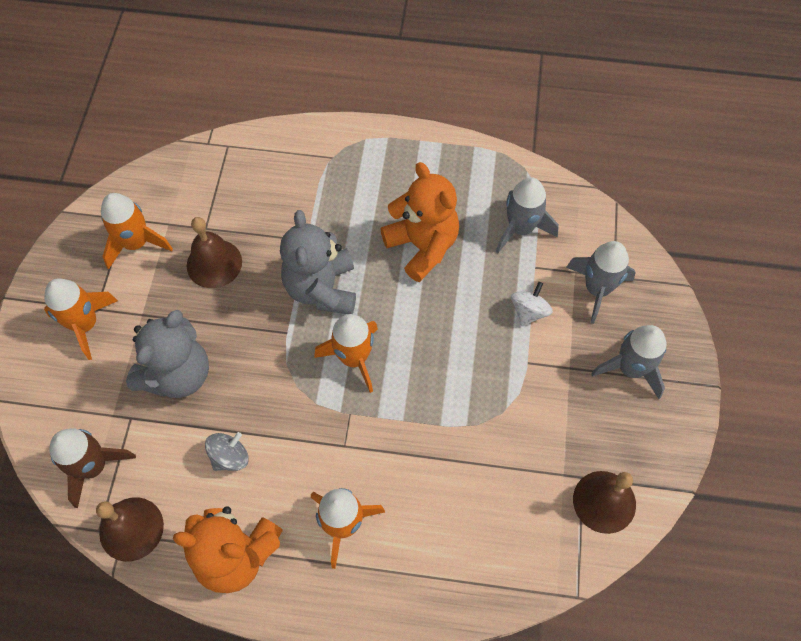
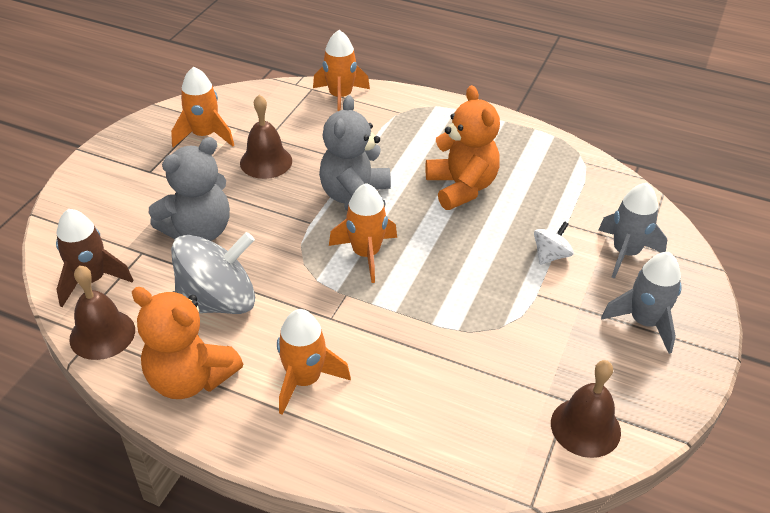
camera: 15 degrees right, 20 degrees down
orange rocket [44,278,118,360] -> orange rocket moved to [313,30,370,111]
grey spinning top [205,432,248,471] -> grey spinning top [171,232,255,314], size x2.10
grey rocket [496,177,559,253] -> none

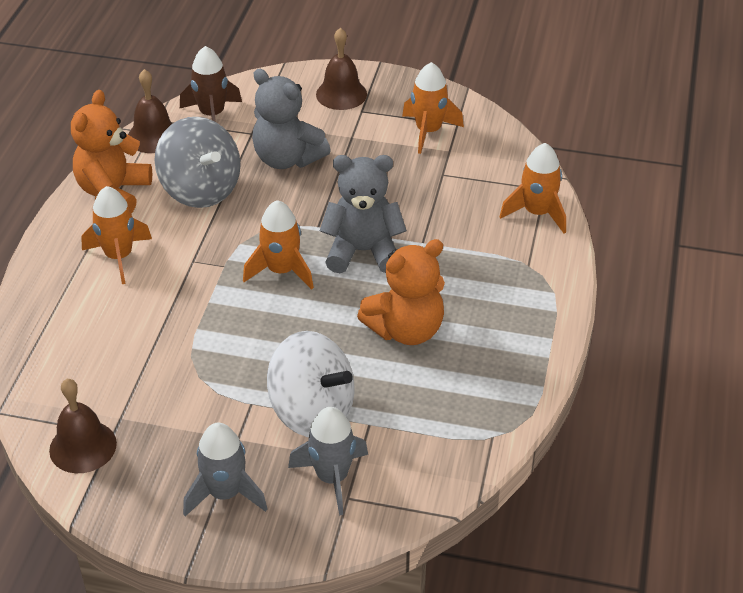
camera: 80 degrees right, 0 degrees up
brown bell [240,95,292,179] -> brown bell moved to [316,28,367,110]
white spinning top [534,221,574,264] -> white spinning top [267,331,354,437], size x2.10

